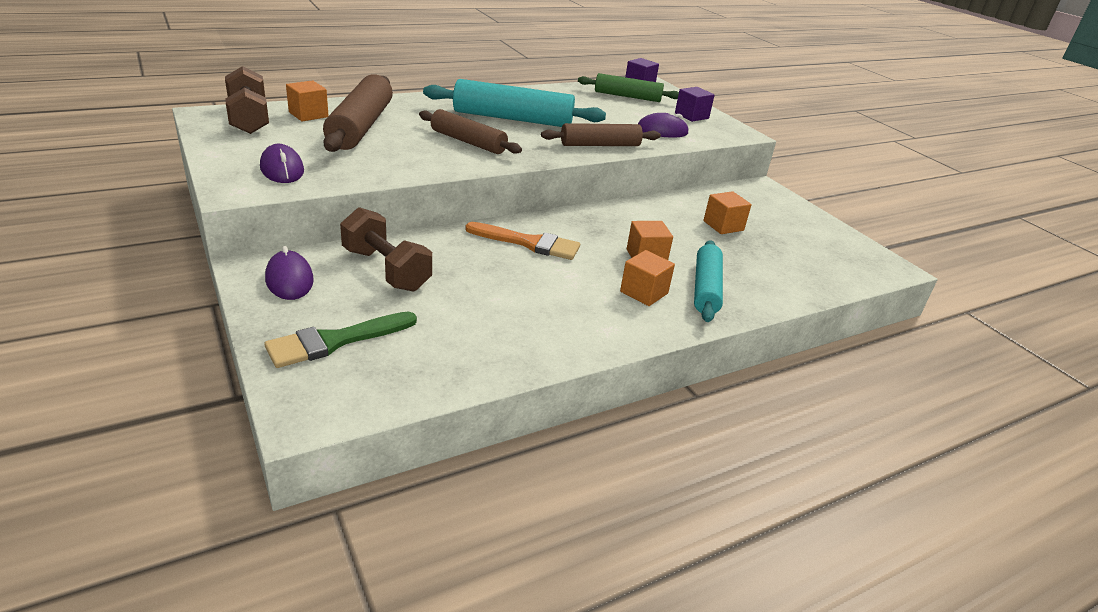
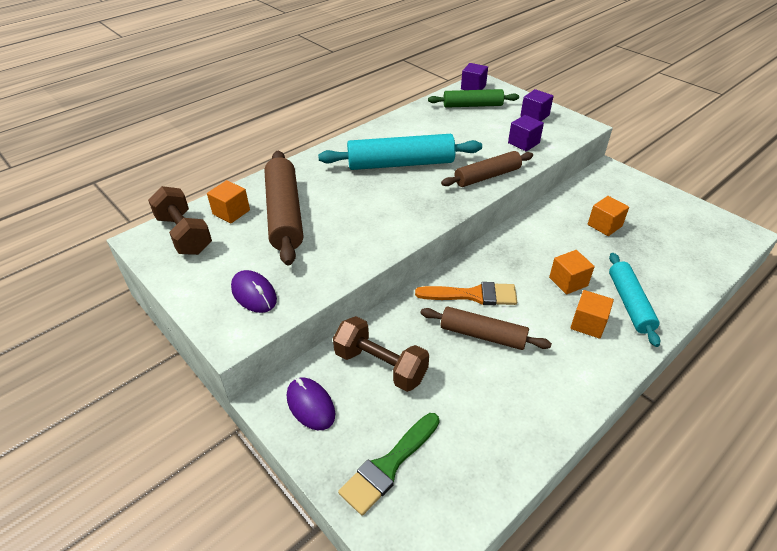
camera: 10 degrees left, 10 degrees up
brown rolling pin [419,109,522,154] -> brown rolling pin moved to [420,307,552,350]
purple mouse [638,113,689,138] -> purple cube [508,115,544,151]

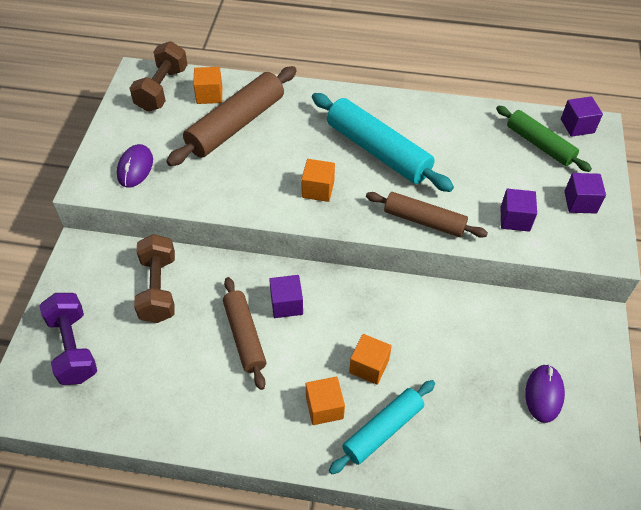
camera: 50 degrees right, 10 degrees up
purple mouse [287,377,335,430] -> purple mouse moved to [525,364,565,423]
green brush [338,413,440,516] -> purple dumbbell [39,293,97,385]
orange brush [415,282,517,305] -> purple cube [269,275,303,318]
orange cube [588,196,629,236] -> orange cube moved to [301,159,335,202]

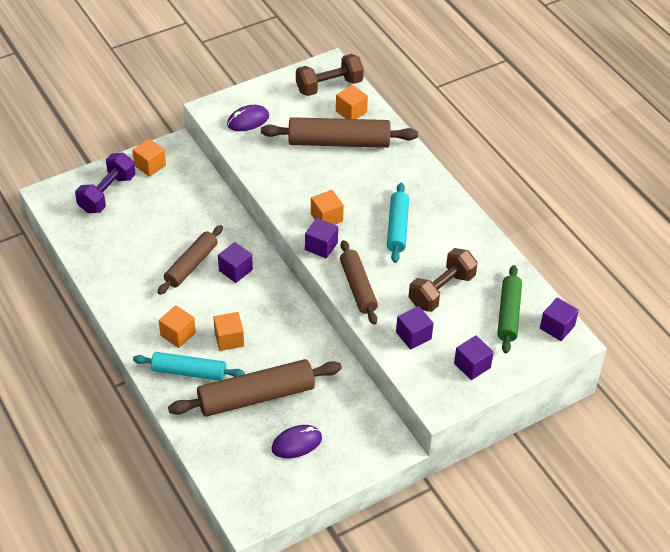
camera: 50 degrees right, 5 degrees down
brown dumbbell [134,234,175,323] -> brown dumbbell moved to [409,248,478,312]
turquoise rolling pin [312,93,454,192] -> turquoise rolling pin [387,183,409,263], size x0.64
none -> orange cube [132,139,166,177]
none -> brown rolling pin [168,359,342,417]
none -> purple cube [305,218,338,258]

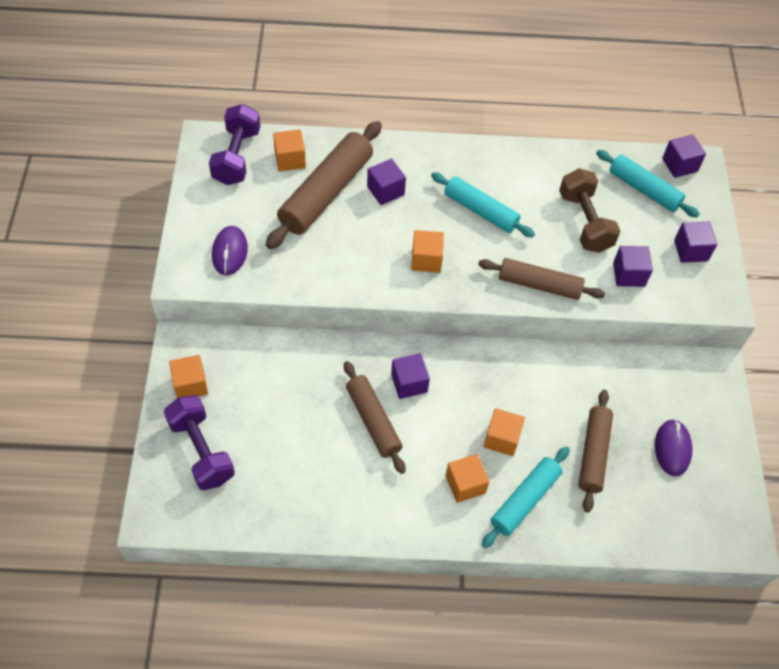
camera: 60 degrees left, 10 degrees up
brown rolling pin [168,359,342,417] -> brown rolling pin [579,390,613,513], size x0.64
brown dumbbell [296,54,364,96] -> purple dumbbell [209,104,261,185]
purple cube [305,218,338,258] -> purple cube moved to [367,159,406,205]
green rolling pin [497,265,522,353] -> turquoise rolling pin [596,150,699,217]

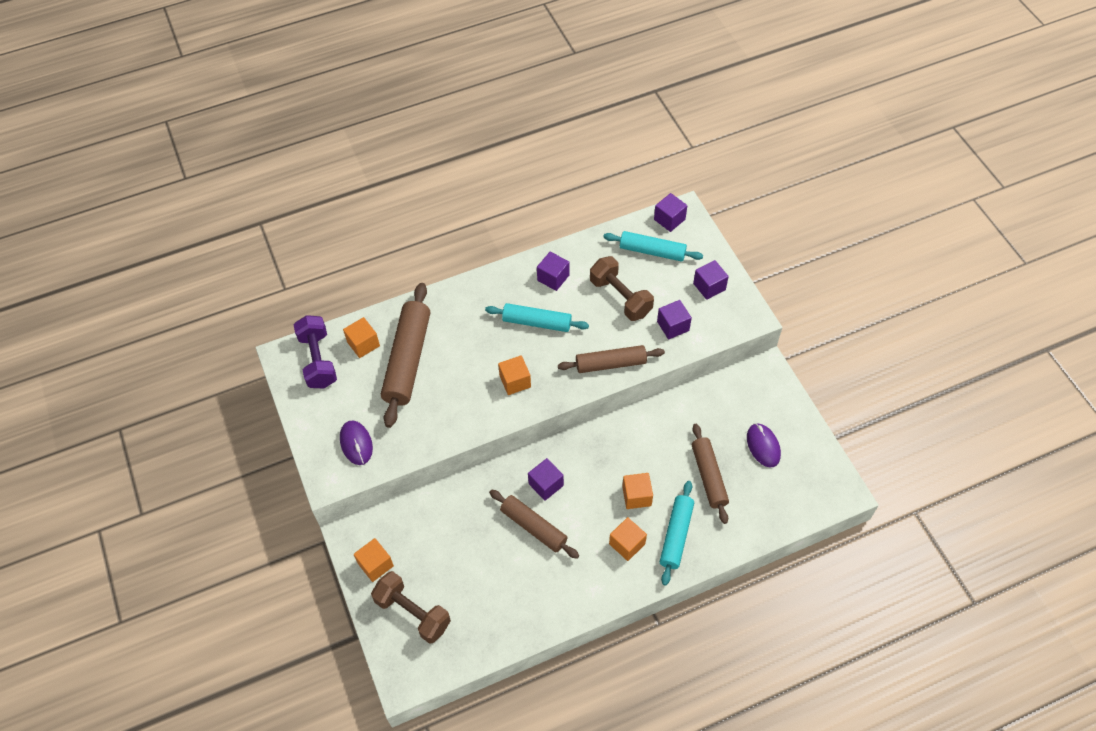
camera: 20 degrees left, 0 degrees up
purple dumbbell [164,395,235,490] -> brown dumbbell [371,571,451,644]
purple cube [367,159,406,205] -> purple cube moved to [537,251,569,291]

